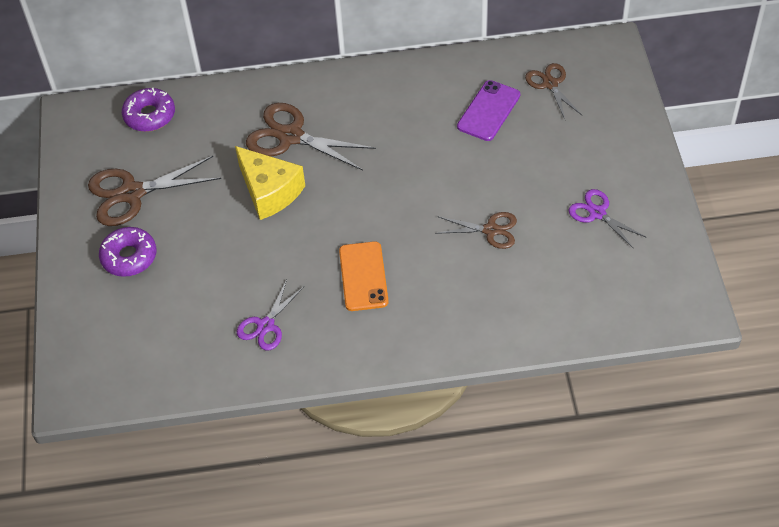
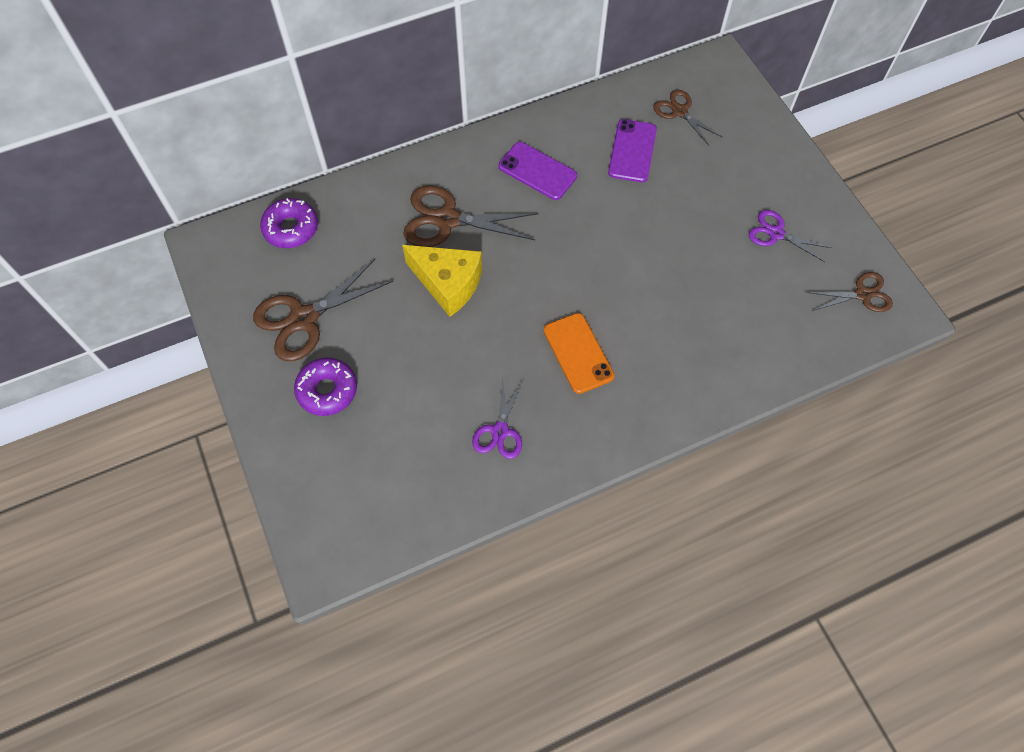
camera: 20 degrees left, 10 degrees up
brown scissors [435,212,517,249] -> brown scissors moved to [806,272,893,312]
none -> purple phone [498,142,577,200]

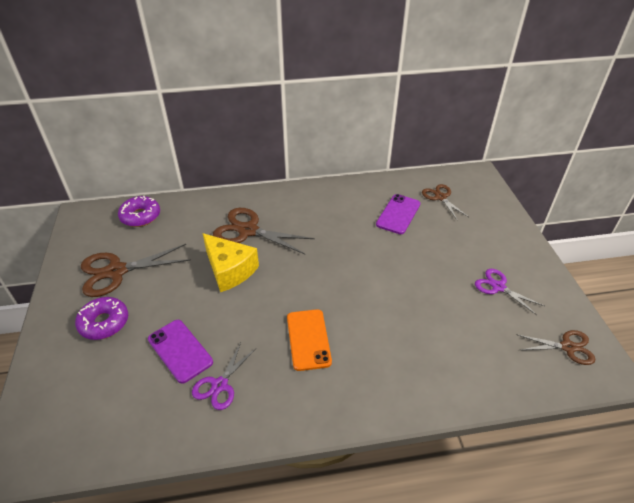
camera: 15 degrees right, 20 degrees down
purple phone [498,142,577,200] -> purple phone moved to [148,320,213,384]

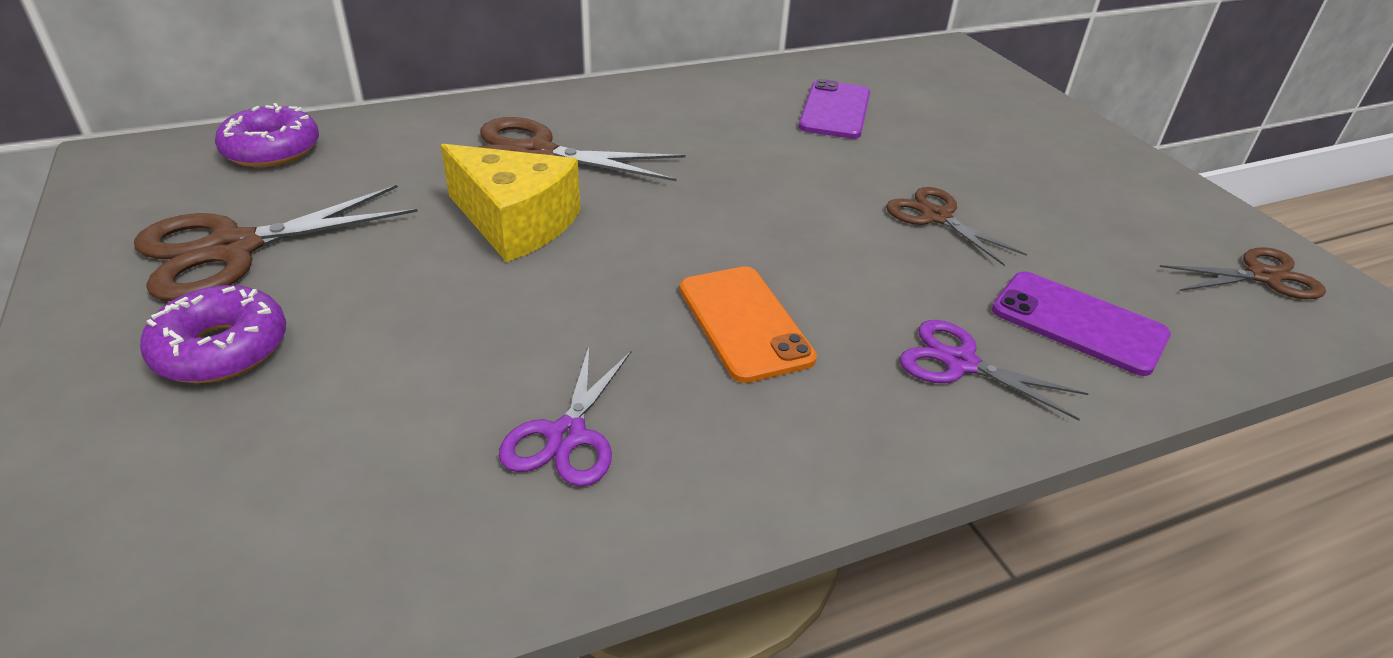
camera: 15 degrees left, 5 degrees down
purple phone [148,320,213,384] -> purple phone moved to [992,271,1171,376]
brown scissors [422,184,469,220] -> brown scissors moved to [886,187,1027,266]
purple scissors [475,269,544,315] -> purple scissors moved to [900,320,1089,420]

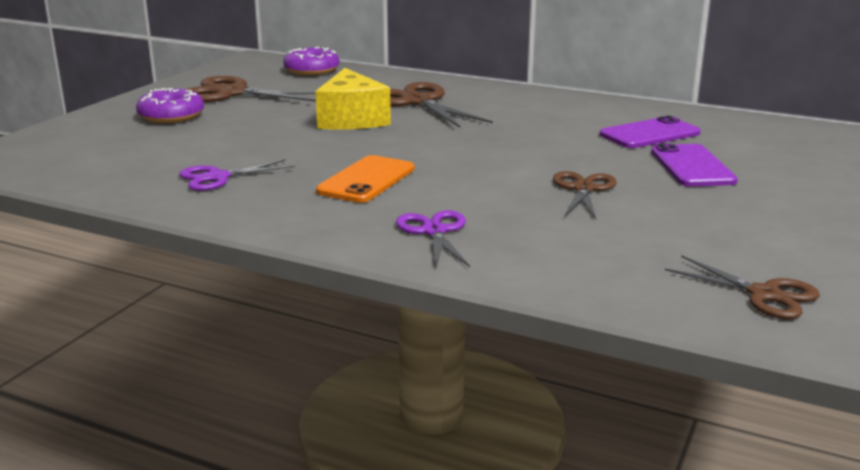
camera: 50 degrees right, 15 degrees down
purple phone [992,271,1171,376] -> purple phone moved to [651,144,738,187]

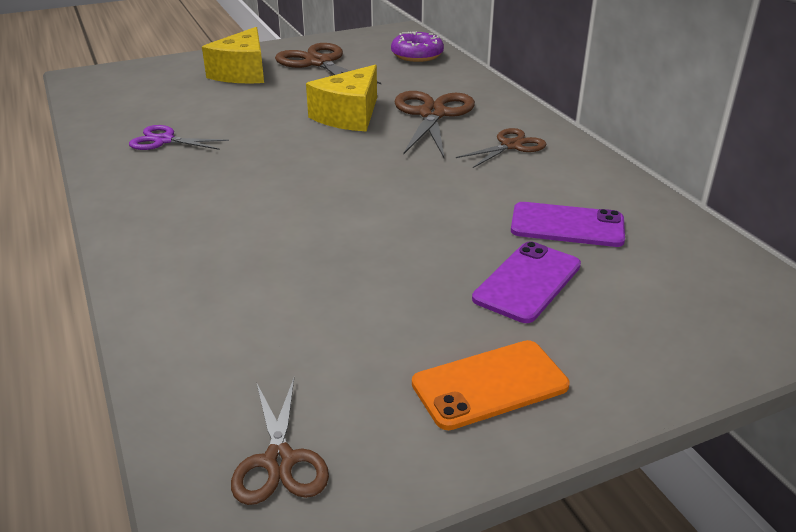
camera: 40 degrees right, 10 degrees up
purple donut [136,88,204,123] -> yellow cheese [202,27,264,83]
orange phone [316,155,415,203] -> orange phone moved to [412,340,570,430]
purple scissors [396,210,470,267] -> none
brown scissors [553,171,617,219] -> brown scissors moved to [456,128,546,168]

